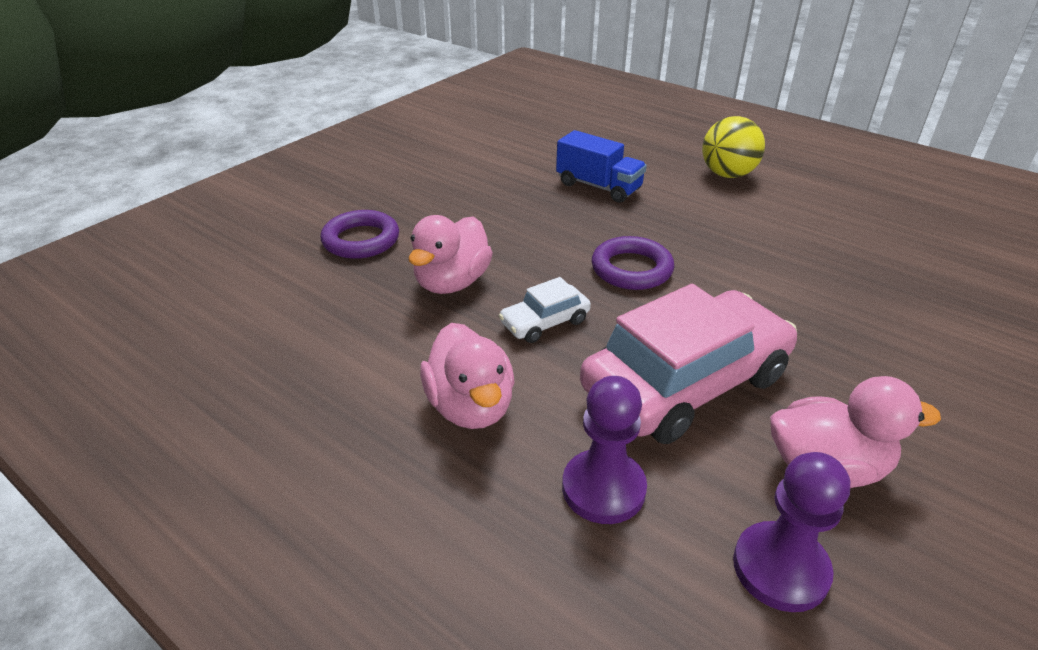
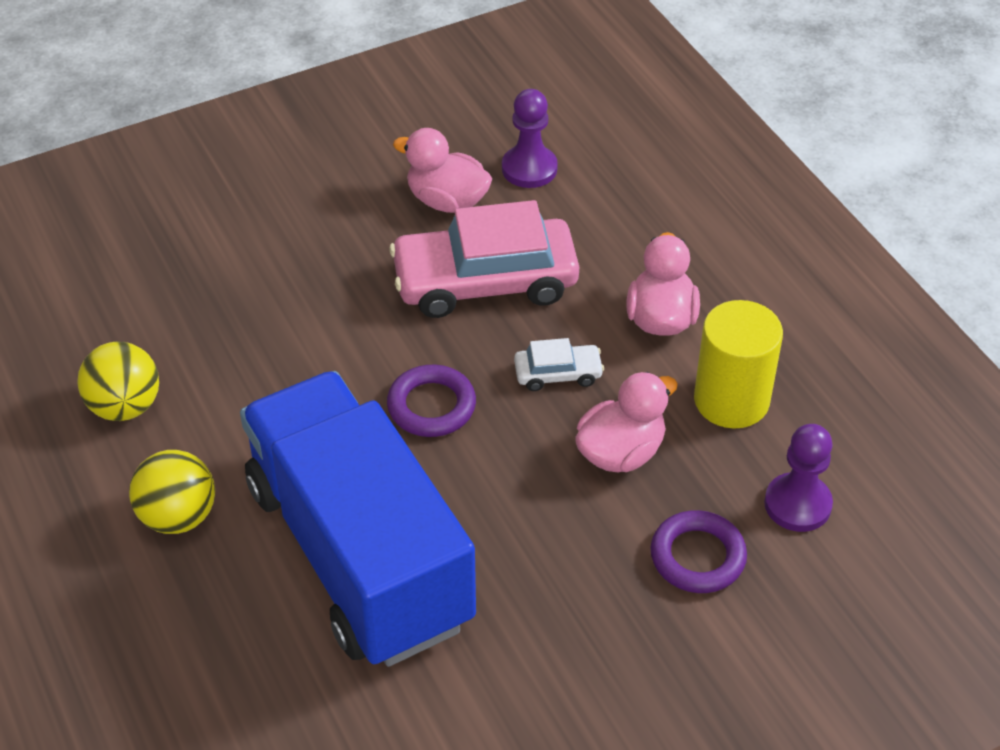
camera: 155 degrees left, 10 degrees up
blue truck [556,130,647,203] -> blue truck [240,371,476,667], size x2.49
purple pawn [562,376,647,524] -> purple pawn moved to [764,424,833,532]
none -> yellow ball [78,341,159,421]
none -> yellow cylinder [694,300,783,429]

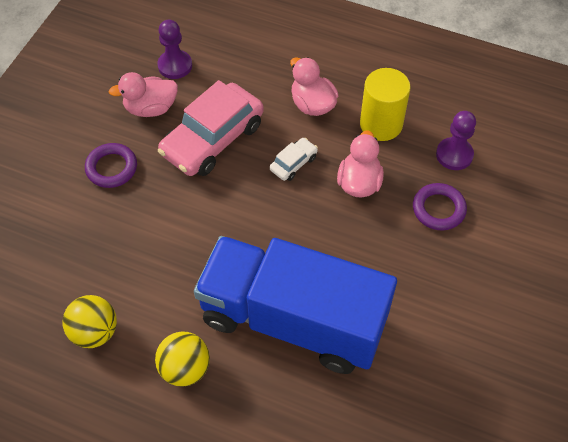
camera: 40 degrees left, 10 degrees up
purple ring [387,365,476,437] -> purple ring moved to [85,143,137,188]

